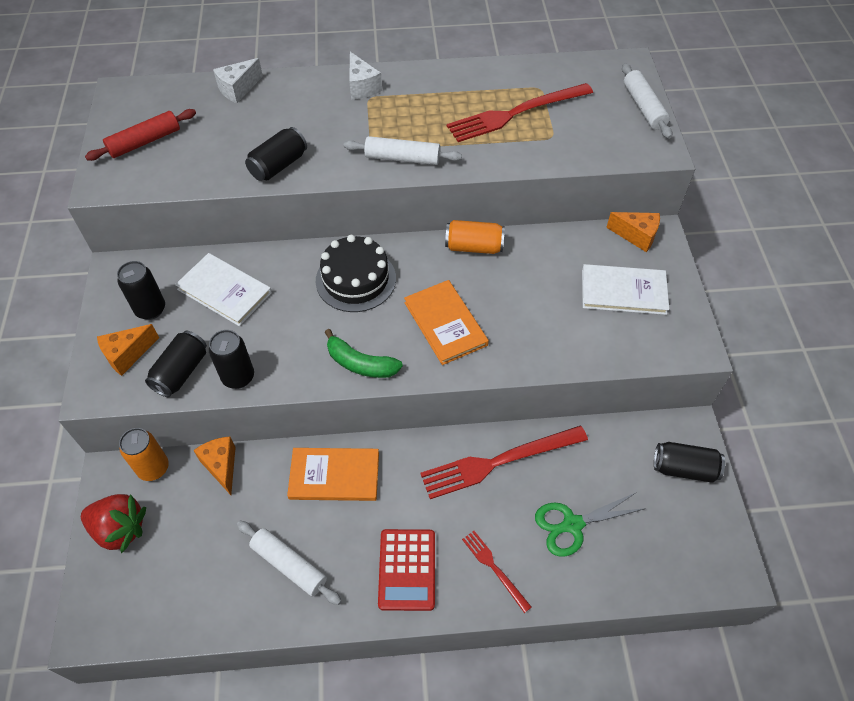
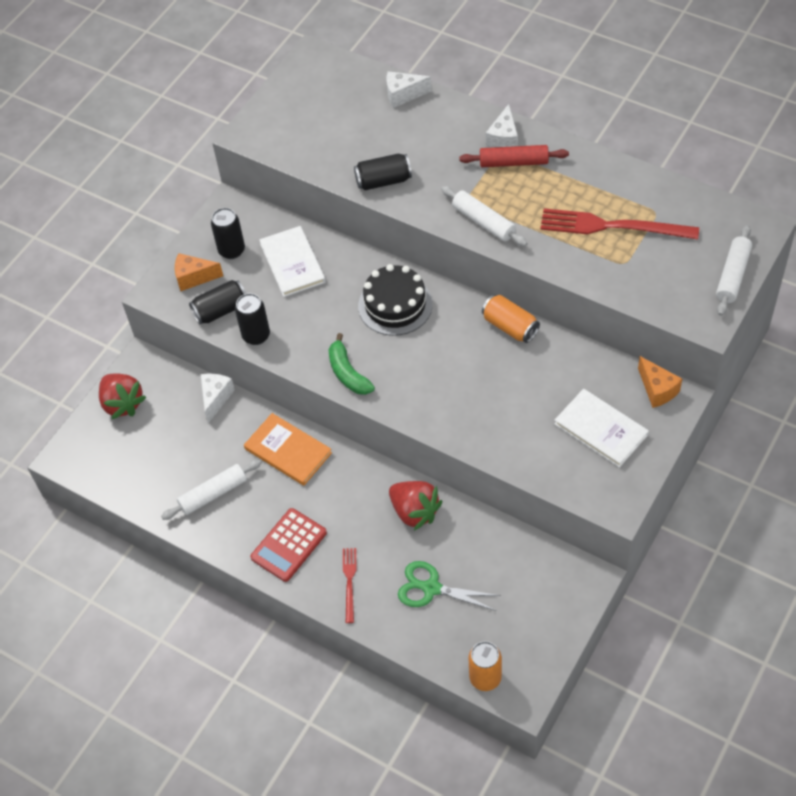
camera: 40 degrees right, 0 degrees up
red rolling pin [85,109,196,161] -> red rolling pin moved to [459,145,569,167]
orange can [119,428,169,481] -> orange can moved to [468,641,502,691]
orange cheese [193,436,236,495] -> white cheese [201,374,235,423]
white rolling pin [237,521,341,605] -> white rolling pin turned 75 degrees clockwise [161,459,262,520]
orange book [404,280,489,365] -> none
red fork [420,425,588,499] -> red strawberry [389,481,442,531]
black can [654,442,725,483] -> none

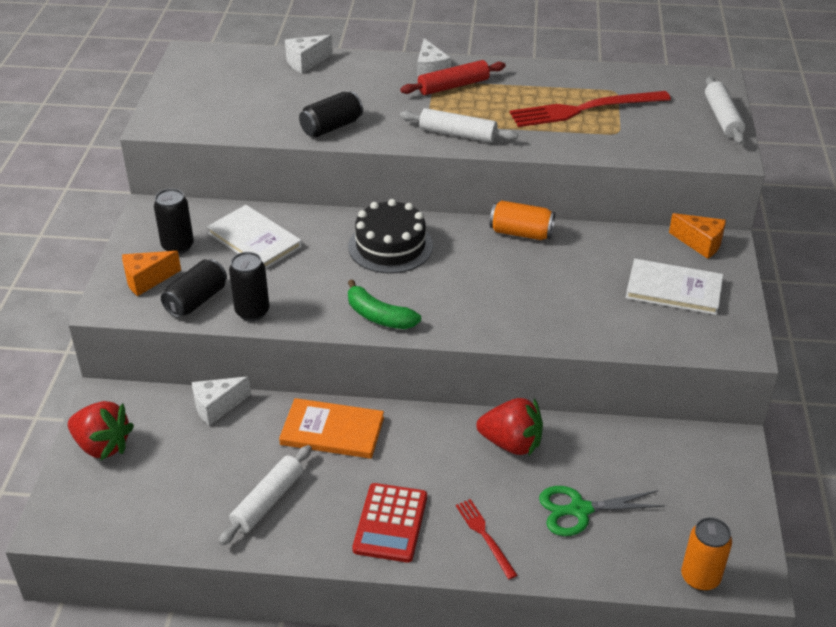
camera: 30 degrees left, 15 degrees down
white cheese [201,374,235,423] -> white cheese turned 105 degrees counterclockwise [192,377,251,426]

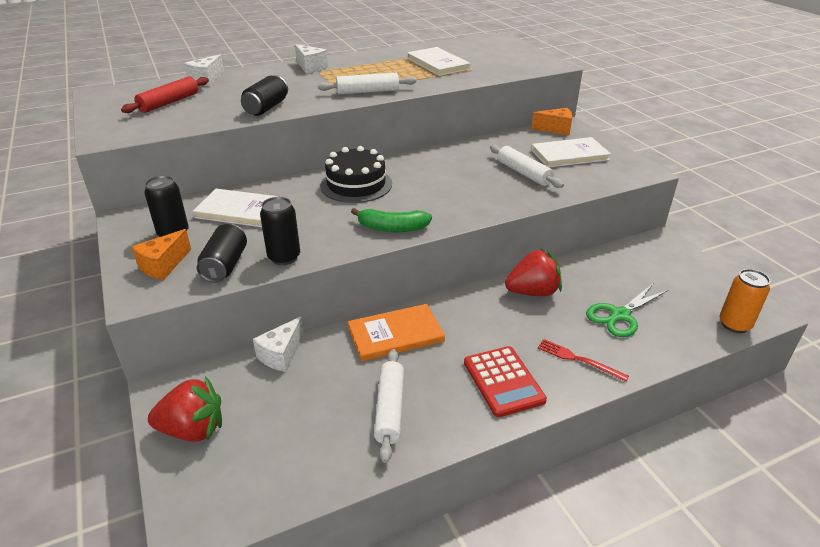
camera: 30 degrees left, 5 degrees down
red rolling pin [400,60,506,95] -> red rolling pin moved to [121,77,209,113]
orange can [490,200,555,240] -> none
red fork [510,91,671,127] -> white book [407,47,471,76]
white rolling pin [705,76,745,144] -> white rolling pin moved to [490,145,564,188]

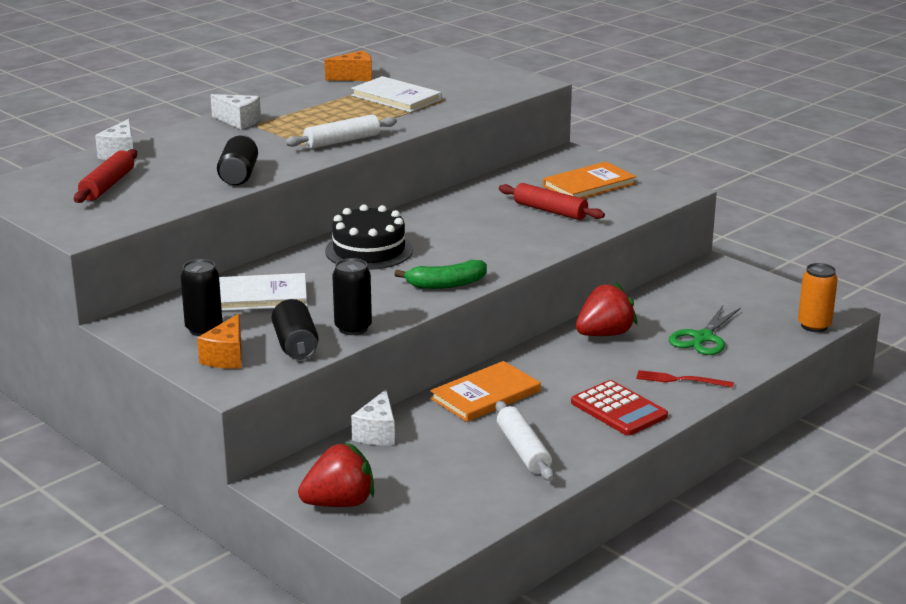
camera: 20 degrees left, 10 degrees down
white rolling pin [490,145,564,188] -> red rolling pin [499,183,605,220]
orange cheese [531,108,573,135] -> orange cheese moved to [324,50,372,81]
white book [531,137,611,168] -> orange book [543,162,636,199]

